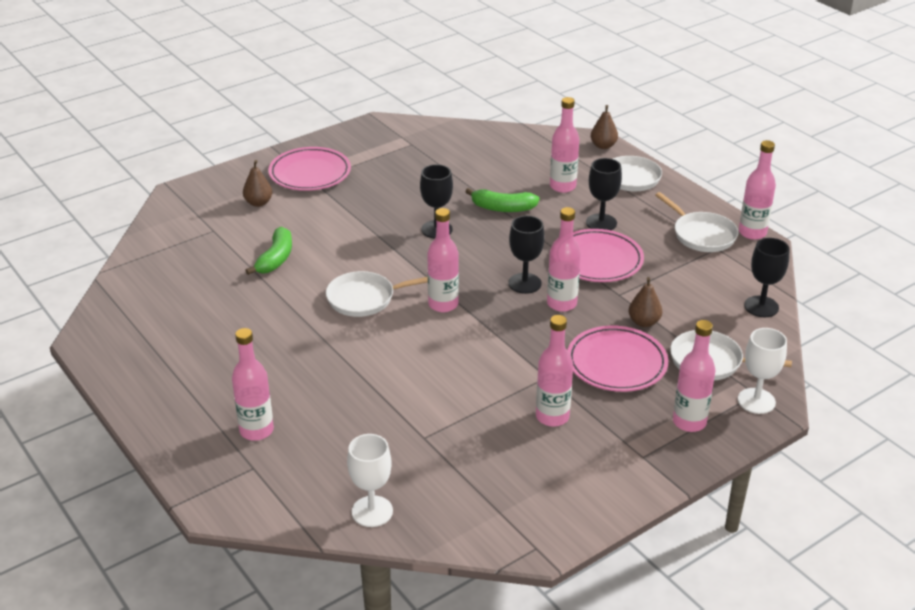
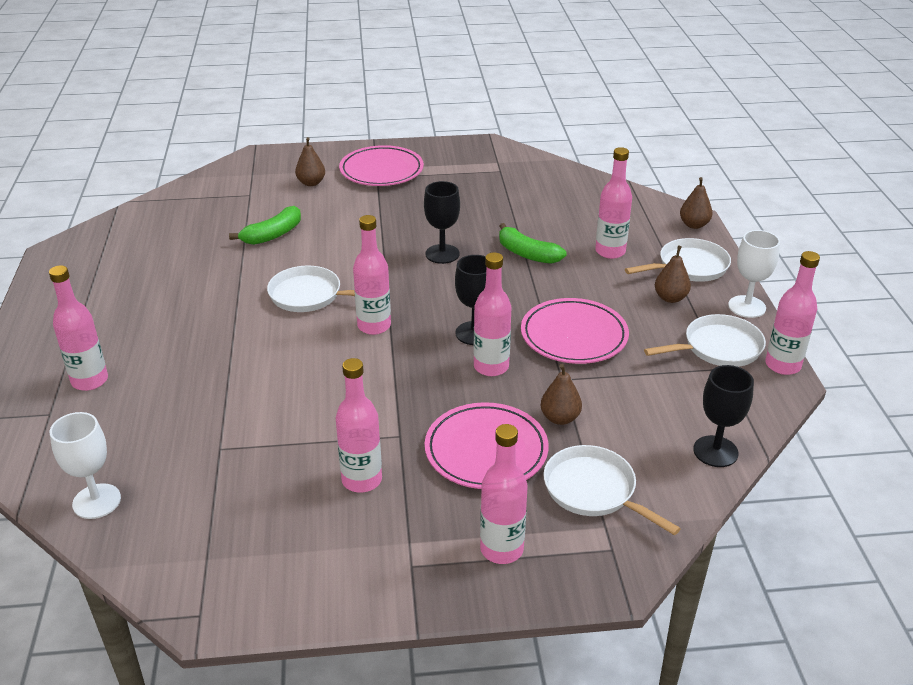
camera: 30 degrees right, 0 degrees up
black goblet [586,158,622,230] -> none
white pan [655,192,738,252] -> white pan turned 105 degrees counterclockwise [644,314,766,367]
white goblet [738,328,787,414] -> white goblet moved to [728,230,780,318]
none -> brown pear [655,246,691,303]

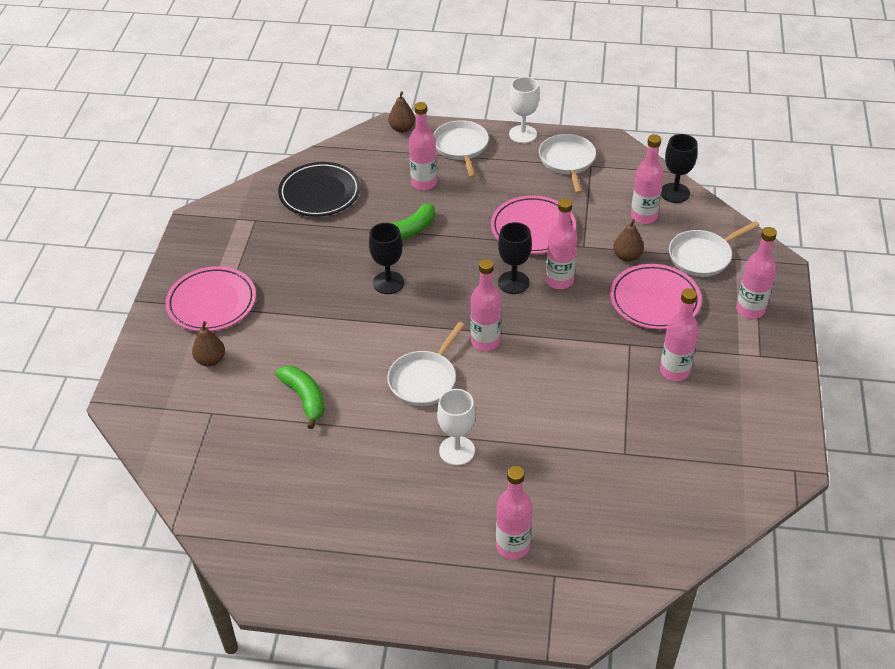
camera: 75 degrees left, 10 degrees up
white goblet [50,412,121,519] -> white goblet moved to [437,389,476,466]
brown pear [655,246,691,303] -> none
pink bottle [765,251,820,375] -> pink bottle moved to [631,134,664,224]
none -> black plate [278,162,361,217]

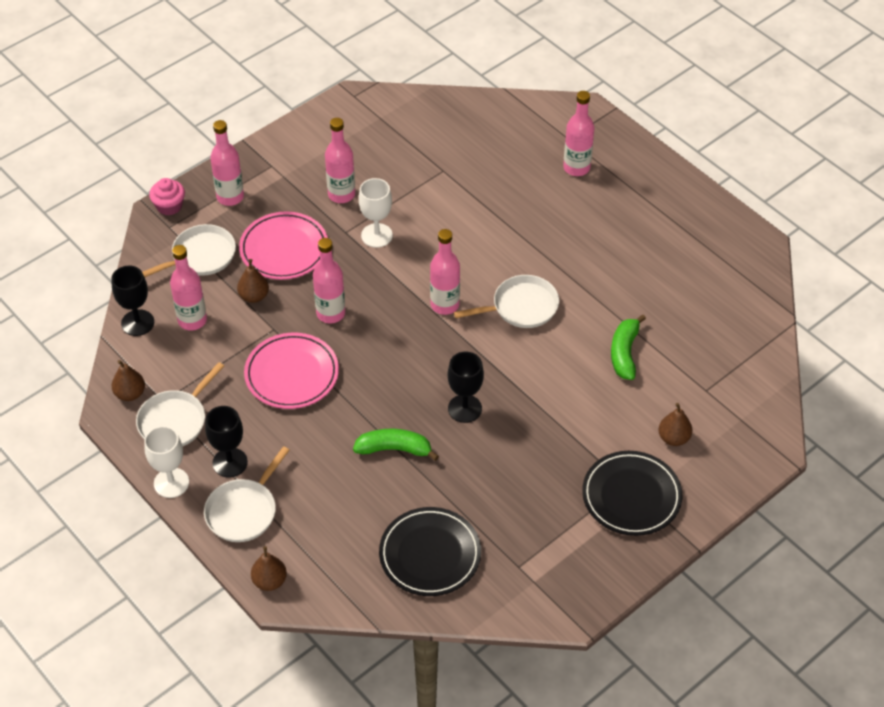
camera: 140 degrees left, 5 degrees up
pink plate [166,266,256,331] -> black plate [582,451,682,536]
pink bottle [409,102,437,190] -> none
white goblet [437,389,476,466] -> white goblet moved to [359,178,393,248]
black goblet [498,222,532,294] -> black goblet moved to [205,406,248,478]
white pan [669,221,760,277] -> white pan turned 45 degrees counterclockwise [142,224,236,277]
none -> brown pear [112,360,145,401]
none -> pink cupcake [149,178,185,215]

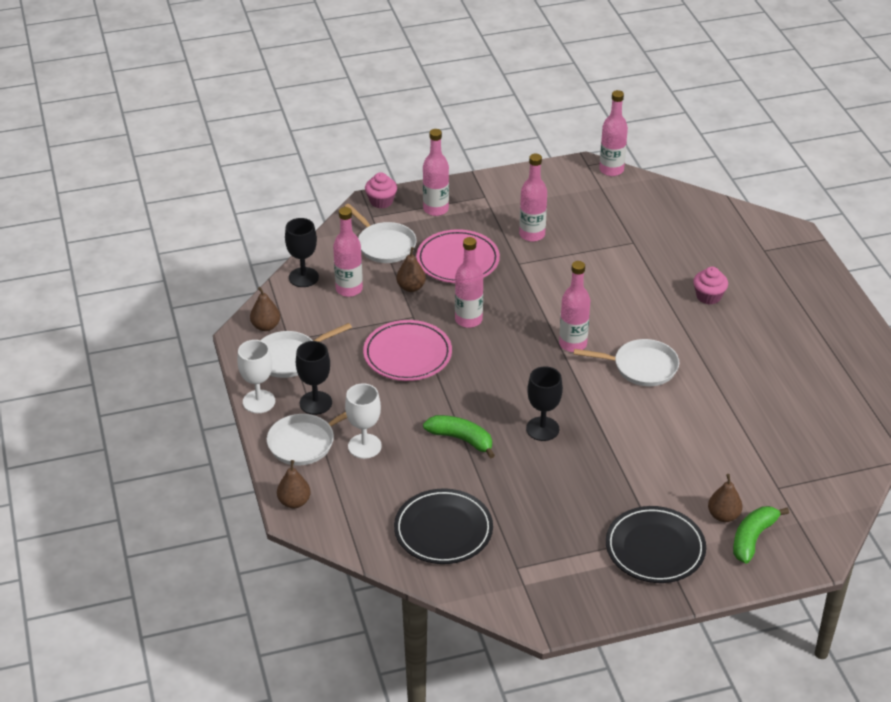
camera: 25 degrees right, 10 degrees down
white pan [142,224,236,277] -> white pan turned 60 degrees clockwise [344,204,417,263]
white goblet [359,178,393,248] -> white goblet moved to [345,384,382,459]
pink bottle [563,91,594,176] -> pink bottle moved to [599,90,628,176]
green banana [611,315,646,380] -> green banana moved to [733,506,789,564]
none -> pink cupcake [693,267,728,305]

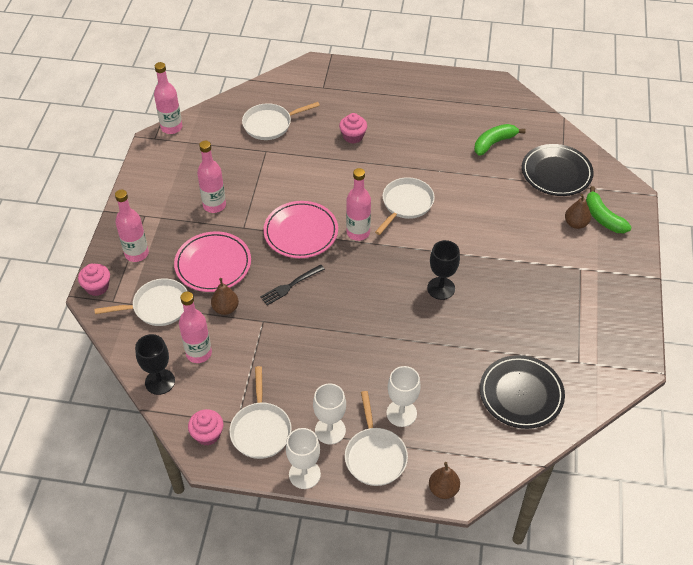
camera: 65 degrees left, 10 degrees up
brown pear [250,287,280,331] -> pink cupcake [188,409,223,445]
black goblet [296,341,332,415] -> white goblet [313,383,346,444]
pink plate [363,320,452,381] -> pink plate moved to [264,201,338,258]
green banana [423,415,495,459] -> green banana moved to [474,124,526,156]
pink bottle [455,237,483,328] -> black fork [260,264,325,305]
black plate [606,506,706,583] -> black plate moved to [522,144,594,196]
none -> white pan [242,102,320,140]

